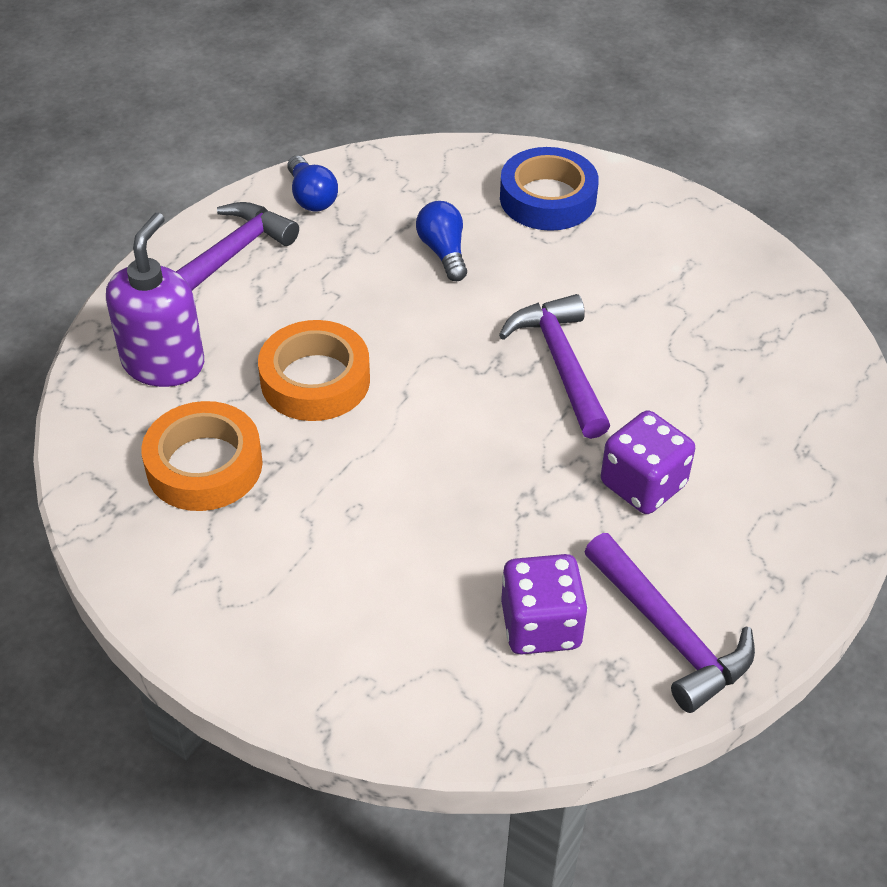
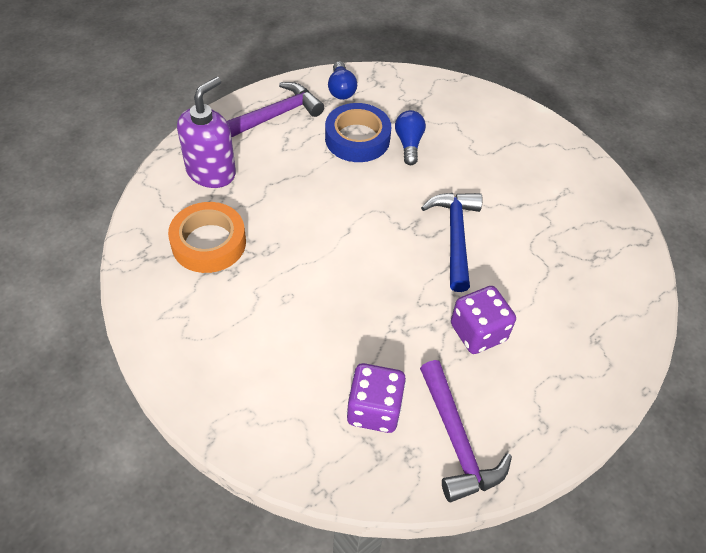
camera: 15 degrees right, 5 degrees up
orange tape [258,320,370,421] -> none
purple hammer [499,294,610,439] -> blue hammer [421,193,482,292]
blue tape [500,147,599,231] -> blue tape moved to [325,103,391,162]

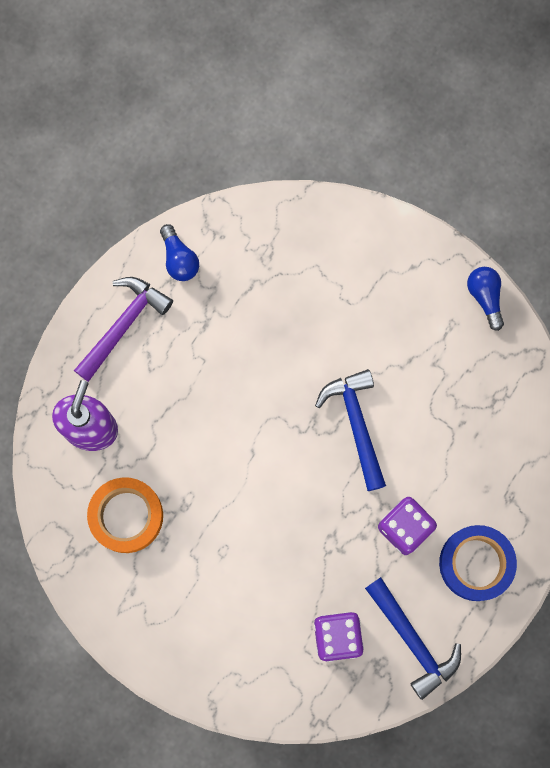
camera: 15 degrees left, 25 degrees up
blue tape [325,103,391,162] -> blue tape moved to [439,525,517,601]
blue light bulb [395,110,426,165] -> blue light bulb moved to [467,267,504,331]
purple hammer [420,360,512,502] -> blue hammer [365,577,461,700]

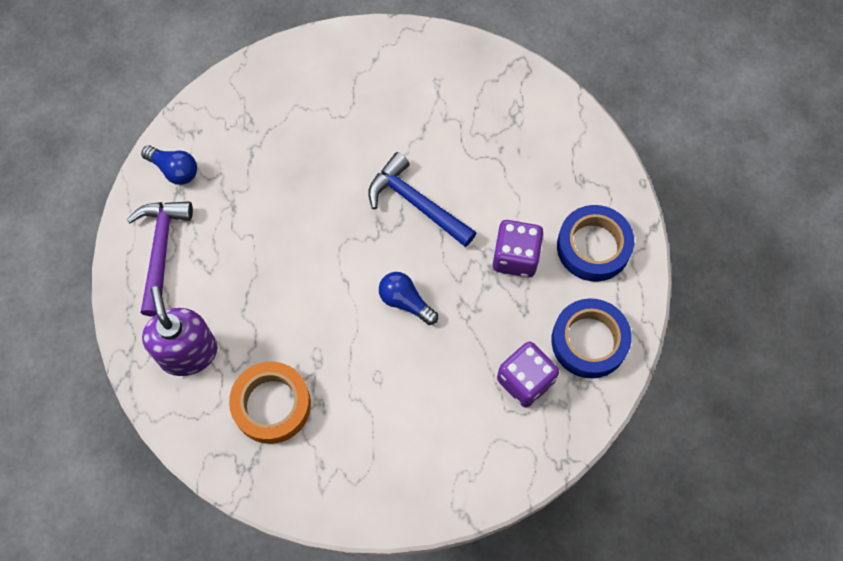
camera: 35 degrees left, 10 degrees down
blue hammer [365,577,461,700] -> blue tape [551,298,632,378]
blue light bulb [467,267,504,331] -> blue light bulb moved to [379,272,438,325]

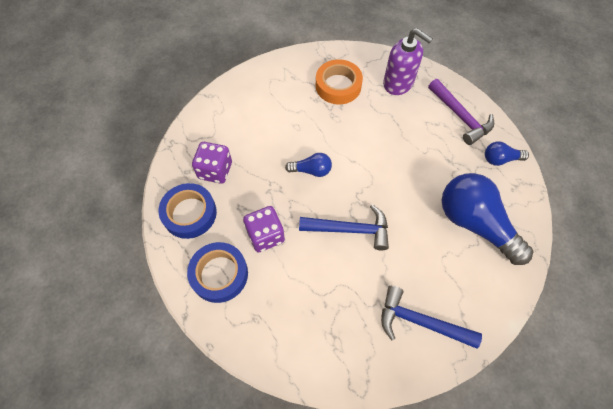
camera: 145 degrees right, 5 degrees down
none -> blue hammer [381,286,482,349]
none -> blue light bulb [442,173,534,265]

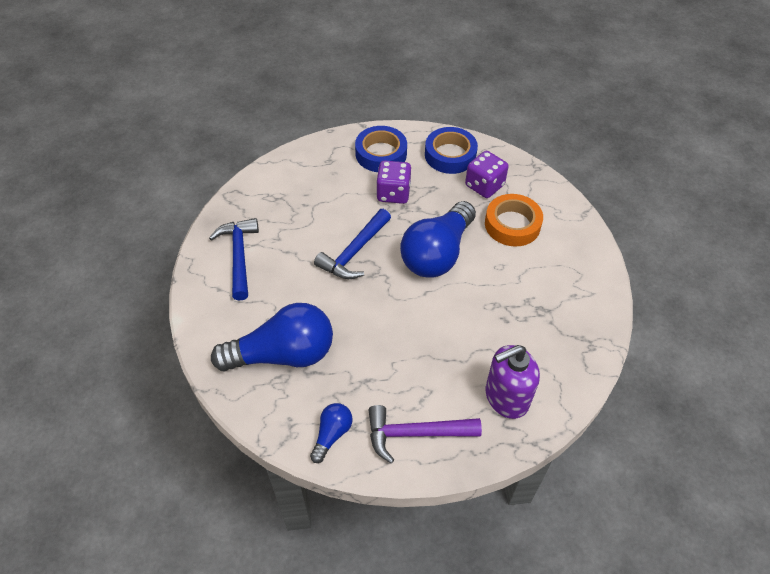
camera: 120 degrees right, 10 degrees down
blue light bulb [285,153,332,177] -> blue light bulb [400,201,476,278], size x2.11
orange tape [316,59,363,104] -> orange tape moved to [485,194,543,247]
blue hammer [381,286,482,349] -> blue hammer turned 60 degrees counterclockwise [209,218,259,301]

